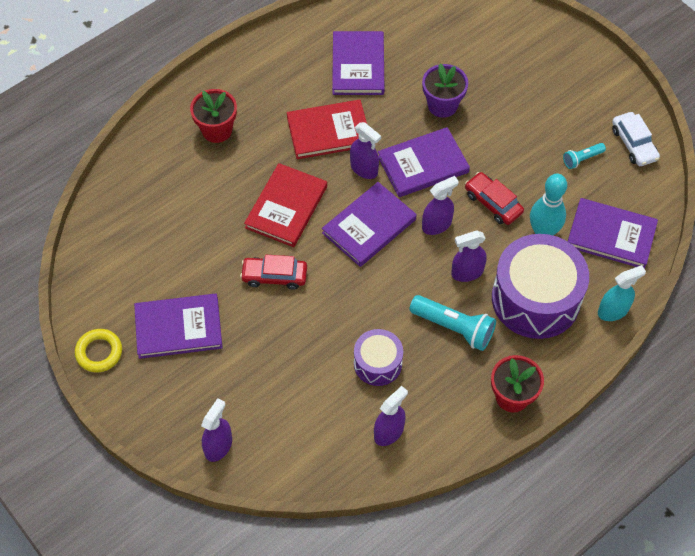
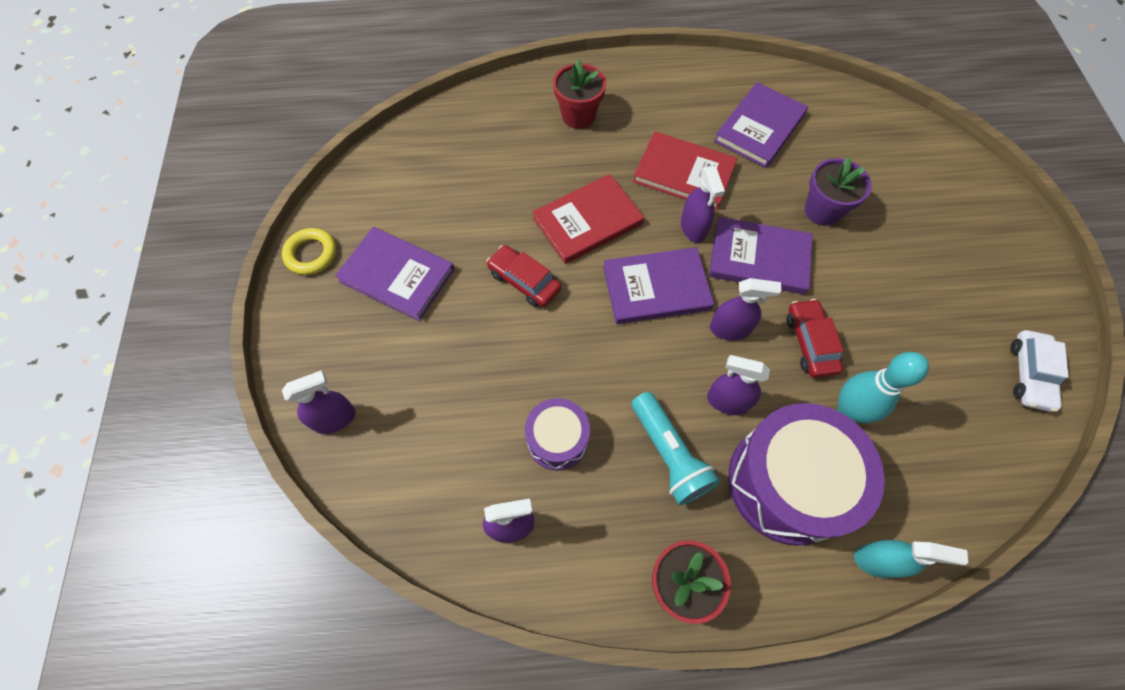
camera: 35 degrees right, 5 degrees up
turquoise flashlight [563,143,606,169] -> none
purple book [567,198,658,269] -> none

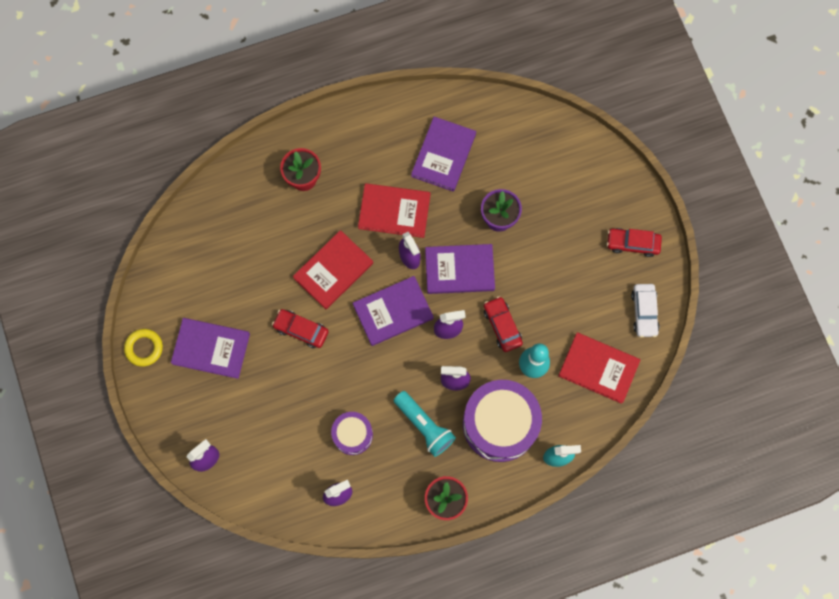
camera: 15 degrees left, 10 degrees up
none -> red book [558,332,640,404]
none -> red car [607,228,662,257]

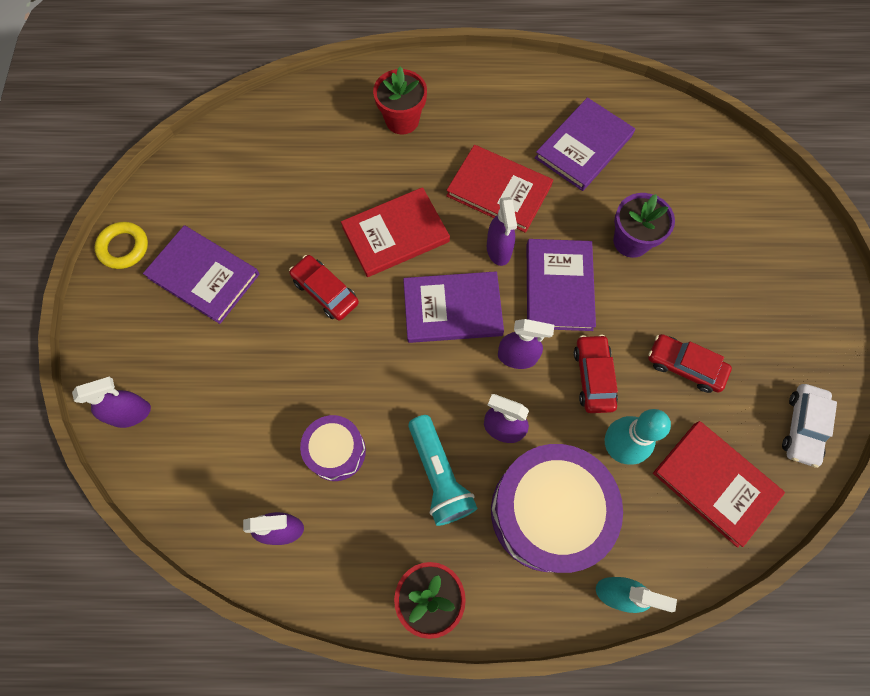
camera: 20 degrees right, 5 degrees down
purple book [425,244,495,294] -> purple book turned 75 degrees clockwise [527,239,596,331]
red car [607,228,662,257] -> red car moved to [648,334,732,393]

